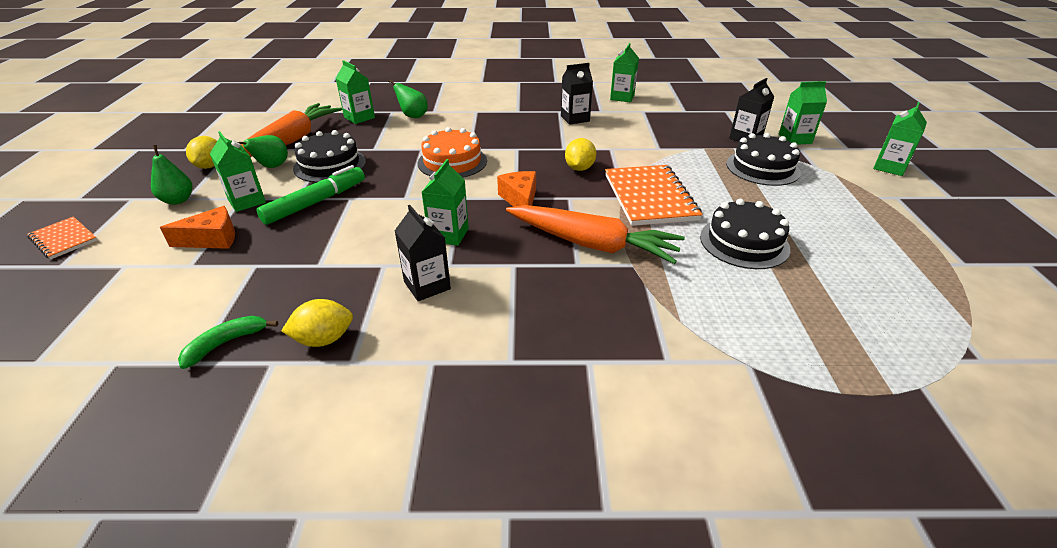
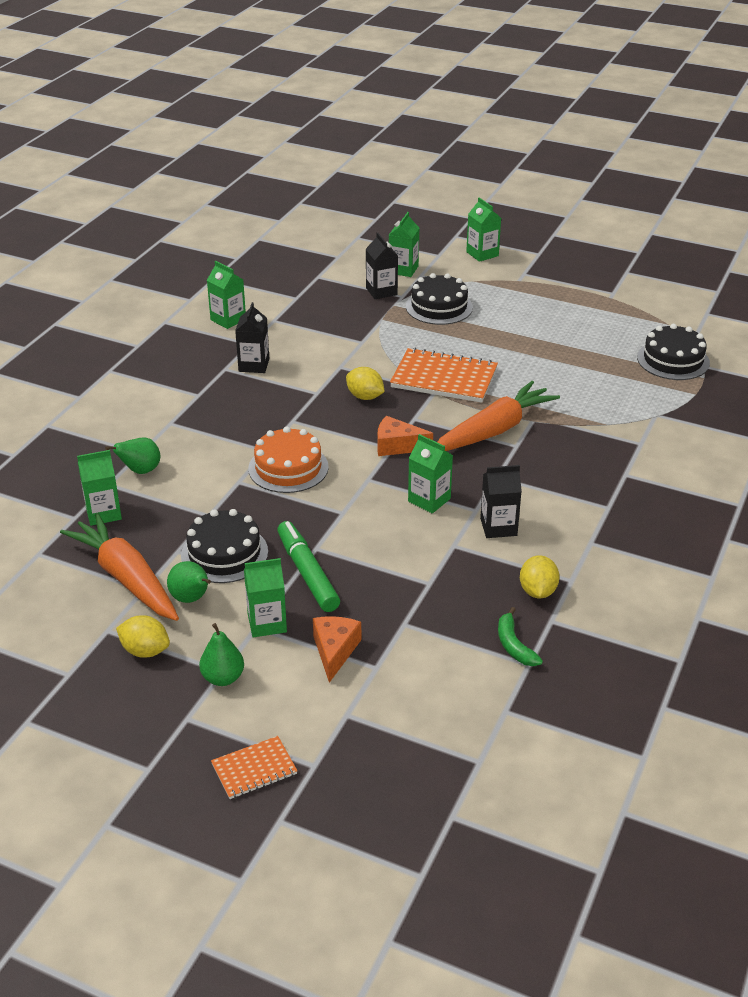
camera: 65 degrees left, 0 degrees up
black cake [700,199,790,269] -> black cake moved to [637,324,710,380]

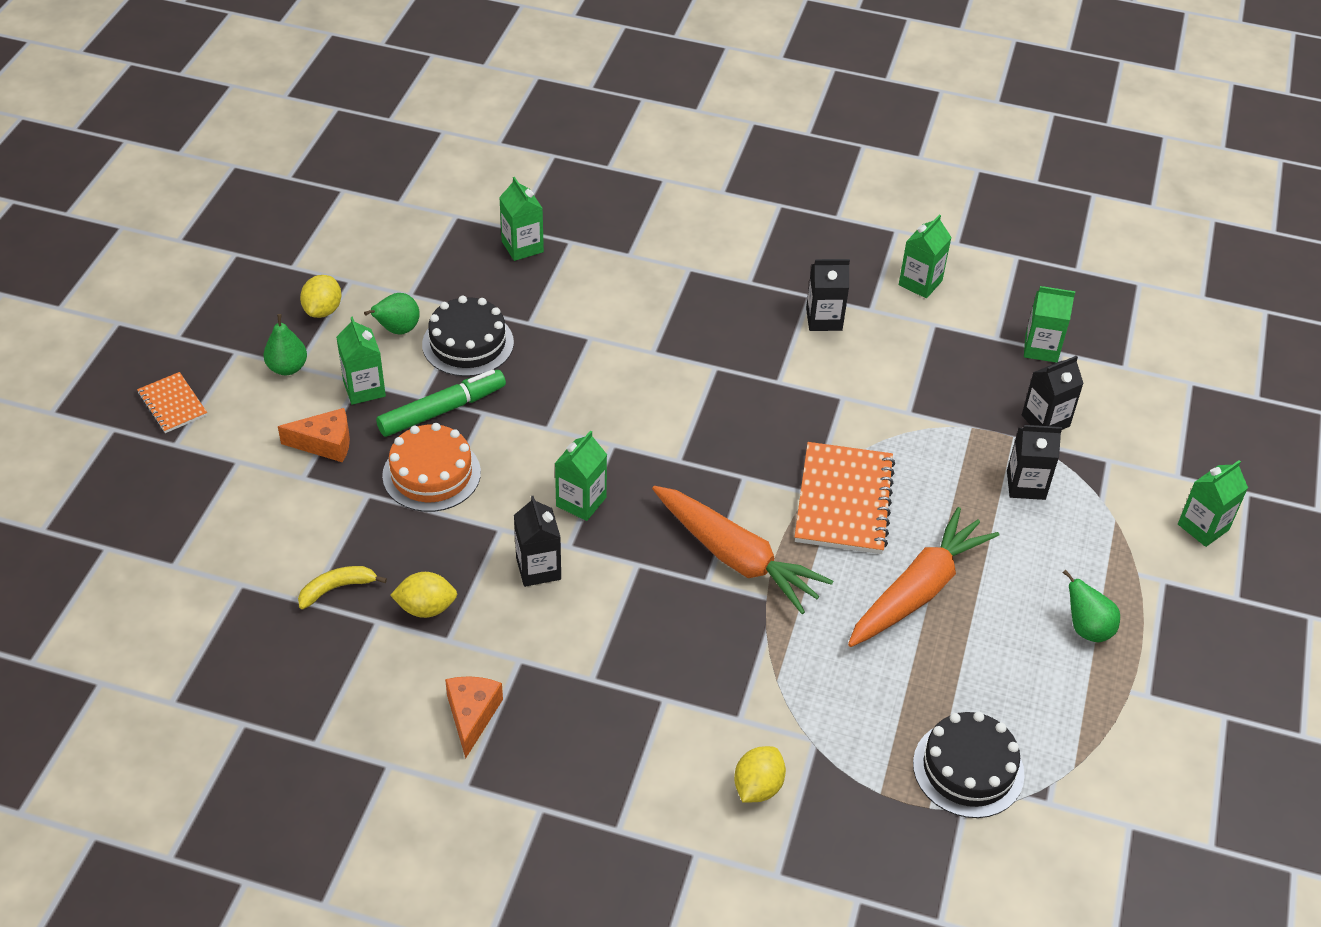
camera: 80 degrees right, 10 degrees up
orange carrot [60,513,179,621] -> orange carrot moved to [848,507,999,647]
green pear [105,437,160,474] -> green pear moved to [1063,569,1120,642]
orange cake [248,426,329,493] -> orange cake moved to [382,423,481,512]
yellow lemon [346,367,385,400] -> yellow lemon moved to [734,746,786,803]
orange cheese [377,416,433,456] -> orange cheese moved to [445,676,503,759]
green carton [389,212,419,277] -> green carton moved to [1024,286,1075,363]
black cake [406,273,473,325] -> black carton [1007,425,1062,500]
green banana [498,607,543,666] -> yellow banana [298,566,387,609]

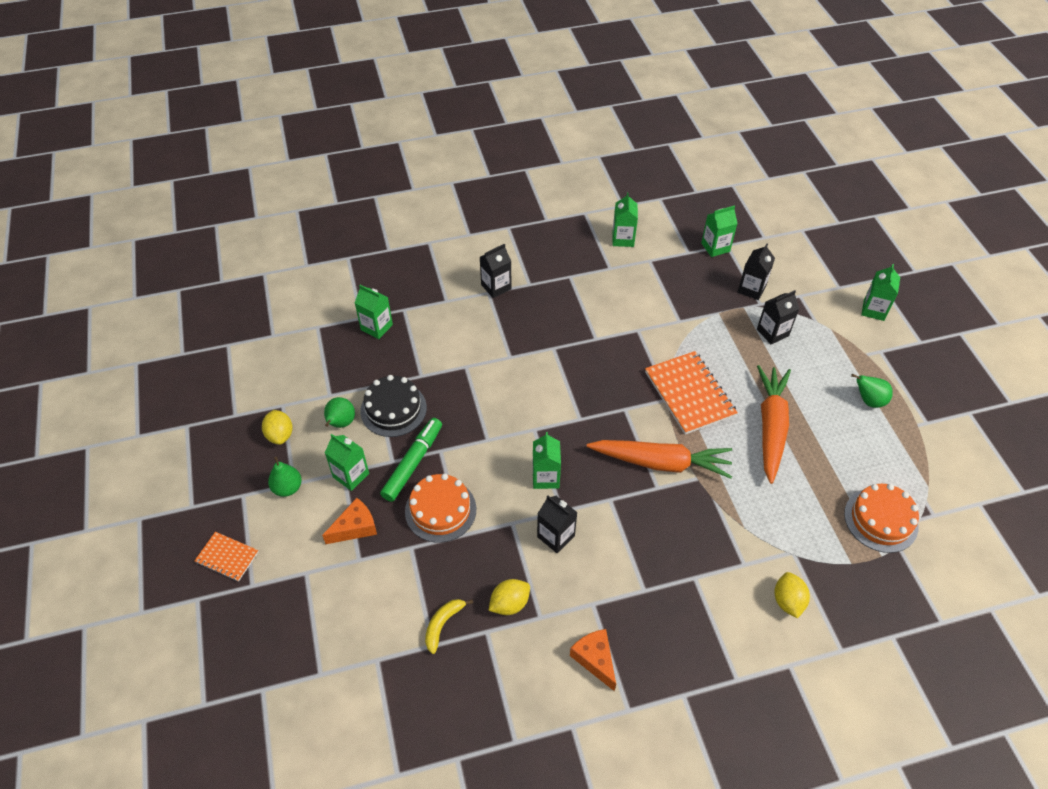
camera: 30 degrees left, 5 degrees up
black carton [806,259,850,331] -> black carton moved to [480,244,512,298]
black cake [913,712,1024,818] -> orange cake [844,484,919,553]

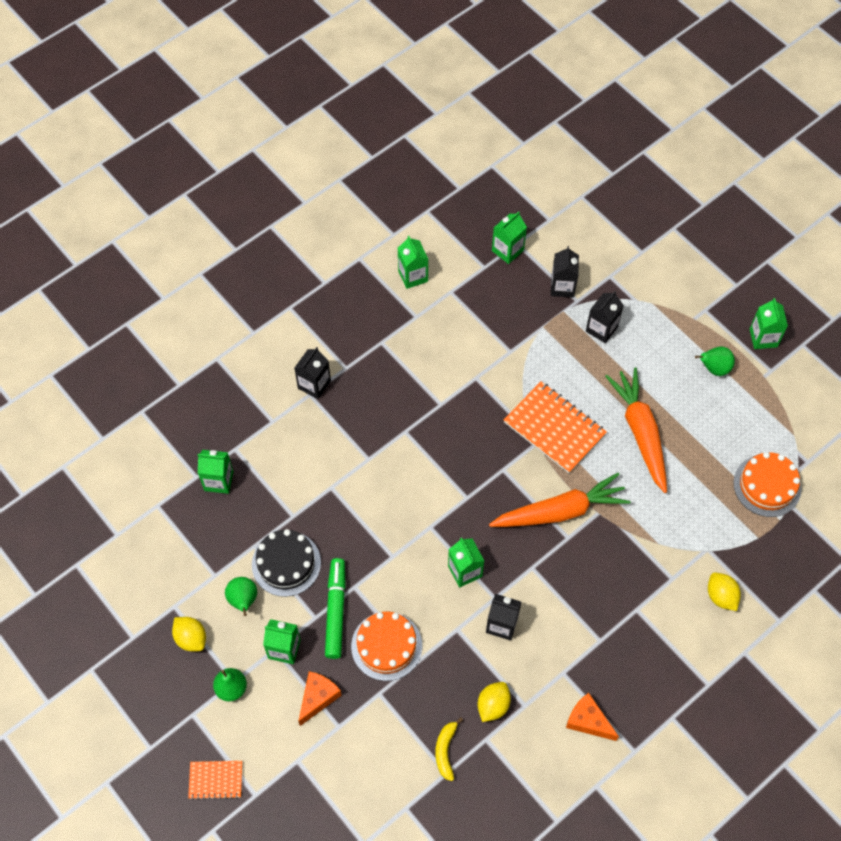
camera: 25 degrees left, 10 degrees up
green carton [861,264,900,321] -> green carton moved to [750,298,788,349]

